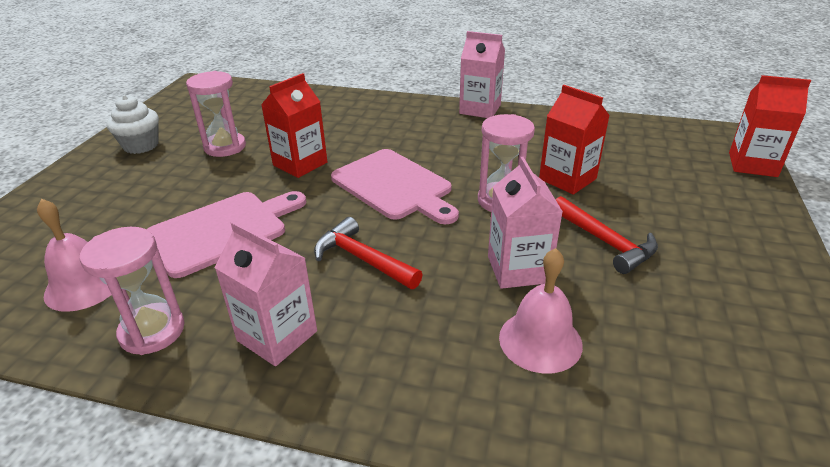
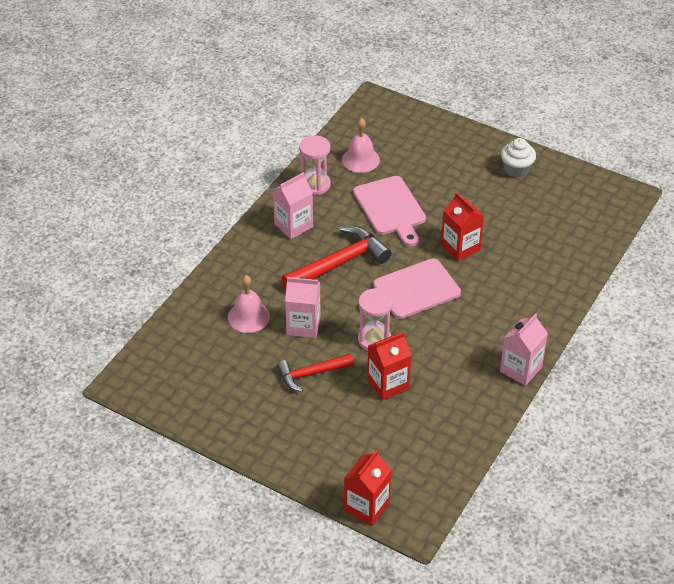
camera: 105 degrees right, 10 degrees up
pink hourglass [186,71,246,157] -> none
red hammer [314,217,423,289] -> red hammer [281,226,392,289], size x1.59

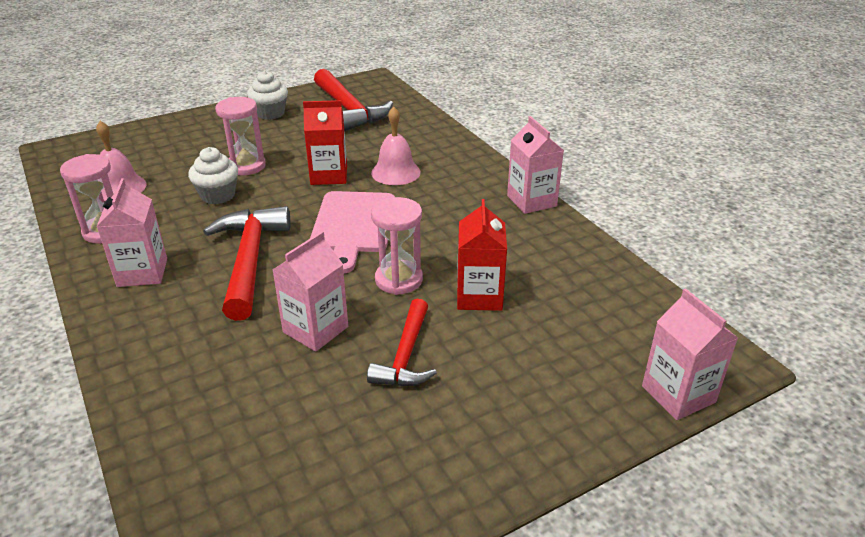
camera: 60 degrees left, 10 degrees down
pink bell [228,275,270,333] -> pink bell moved to [371,107,421,185]
red carton [344,450,391,526] -> pink carton [642,288,738,420]
pink cutting board [353,176,426,246] -> white cupcake [188,147,238,204]
none -> pink hourglass [215,97,266,176]
none -> red hammer [314,69,393,131]

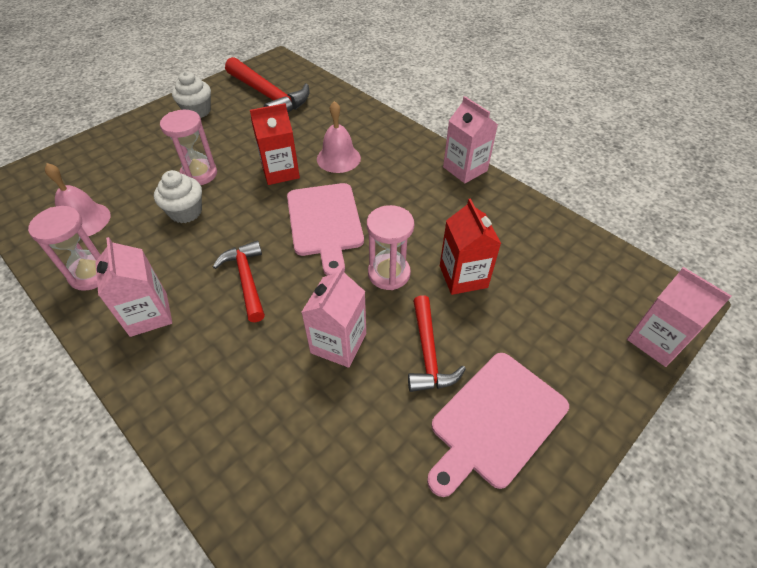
camera: 15 degrees left, 15 degrees up
red hammer [203,206,291,321] -> red hammer [213,241,265,322], size x0.63
none -> pink cutting board [427,353,569,497]

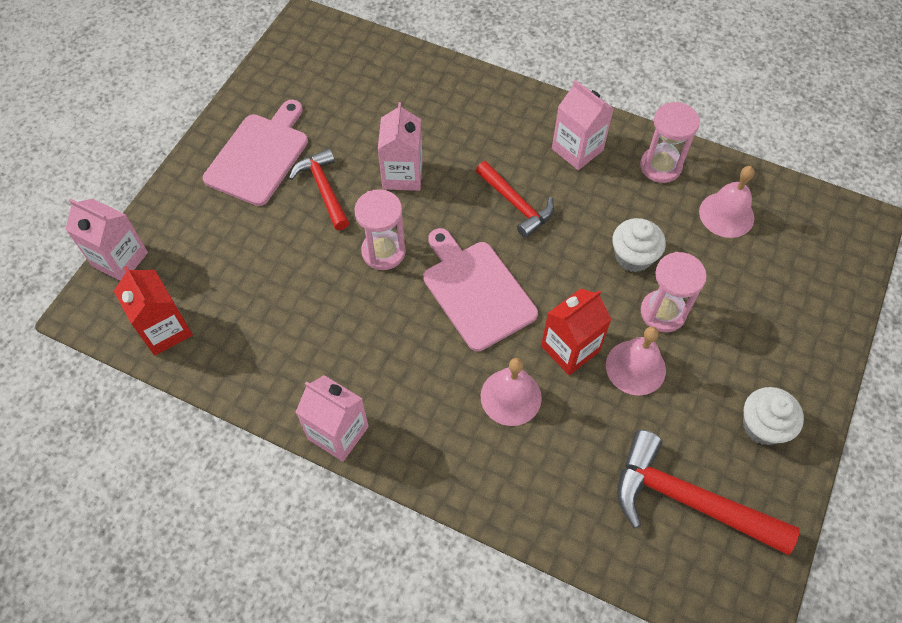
camera: 160 degrees right, 10 degrees up
red carton [440,199,501,295] -> red carton moved to [114,266,193,356]
none -> pink bell [606,326,666,396]

